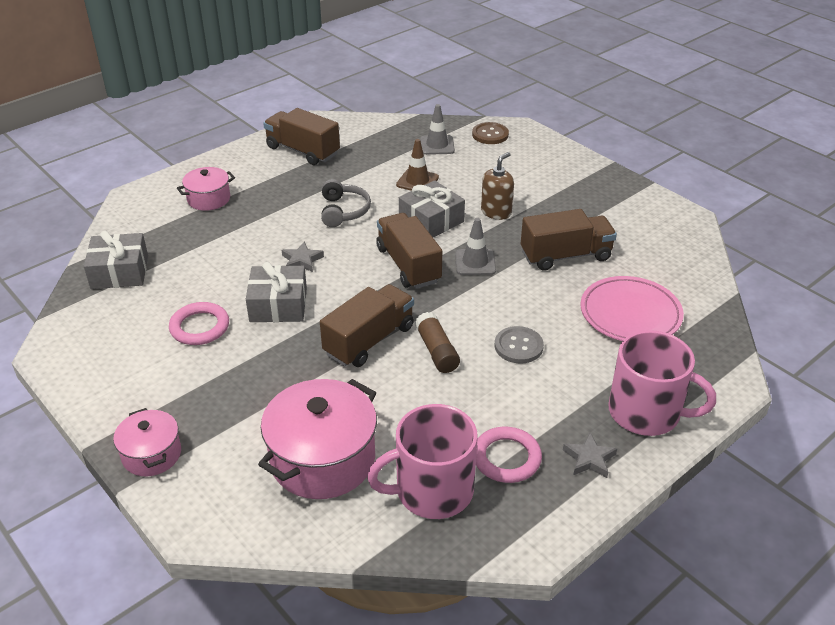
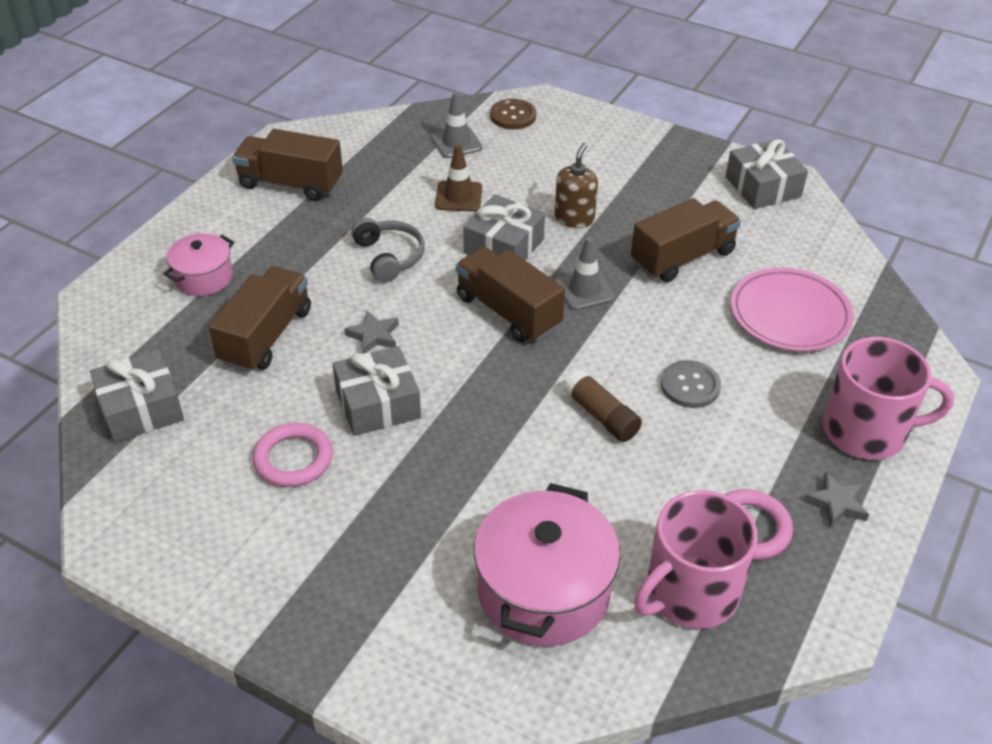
camera: 20 degrees left, 5 degrees up
pink pot [113,408,181,476] -> none
brown truck [320,284,414,367] -> brown truck moved to [209,266,311,373]
none -> grey gift [726,139,808,209]

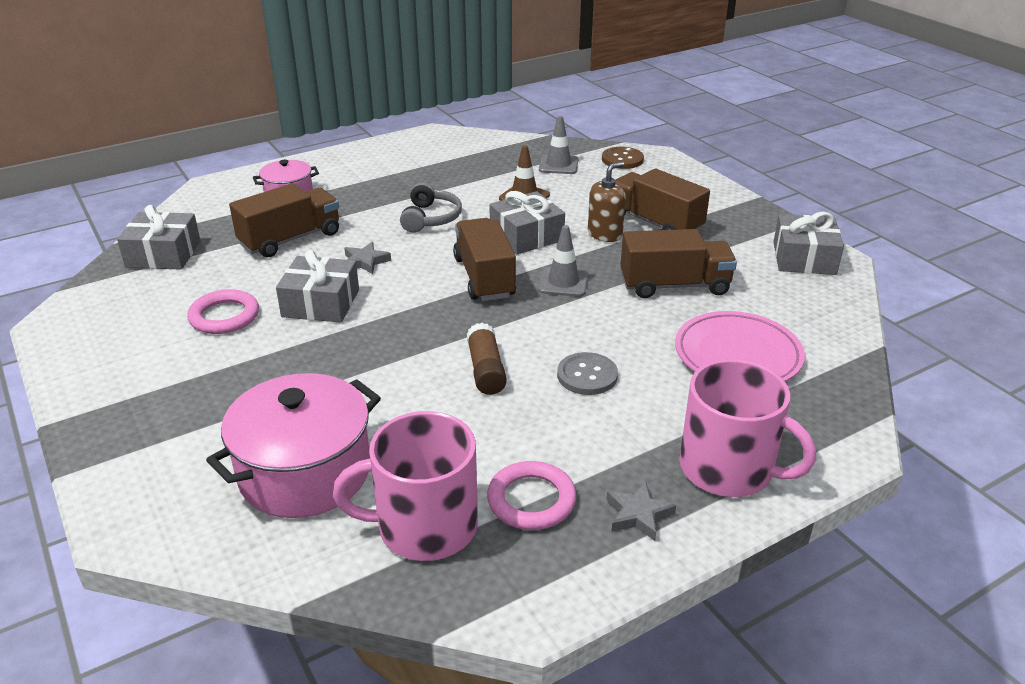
camera: 30 degrees right, 10 degrees down
brown truck [232,129,343,201] -> brown truck moved to [615,169,710,231]

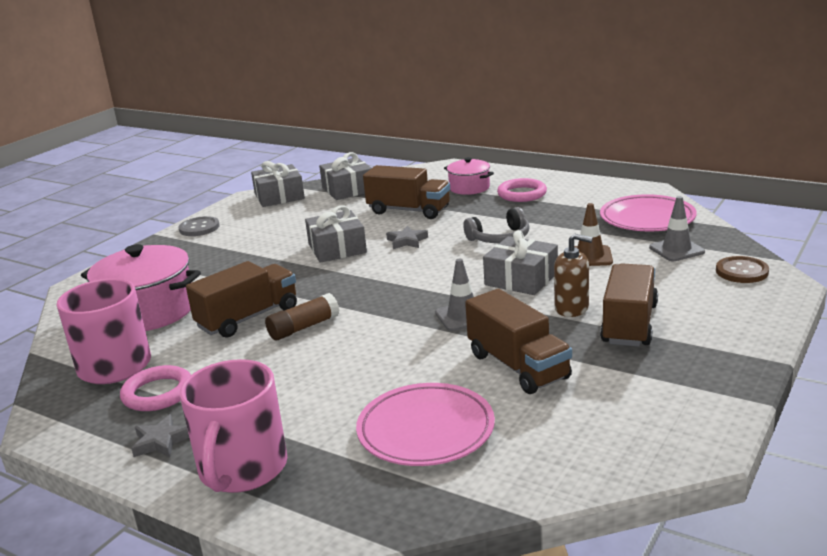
camera: 65 degrees right, 10 degrees down
pink ring [187,289,259,334] -> pink ring moved to [497,178,547,202]
brown truck [453,218,516,301] -> brown truck moved to [186,261,297,338]
grey button [557,352,618,395] -> grey button moved to [179,216,220,236]
grey gift [773,212,844,275] -> grey gift moved to [251,161,305,207]
none -> pink plate [600,194,697,232]

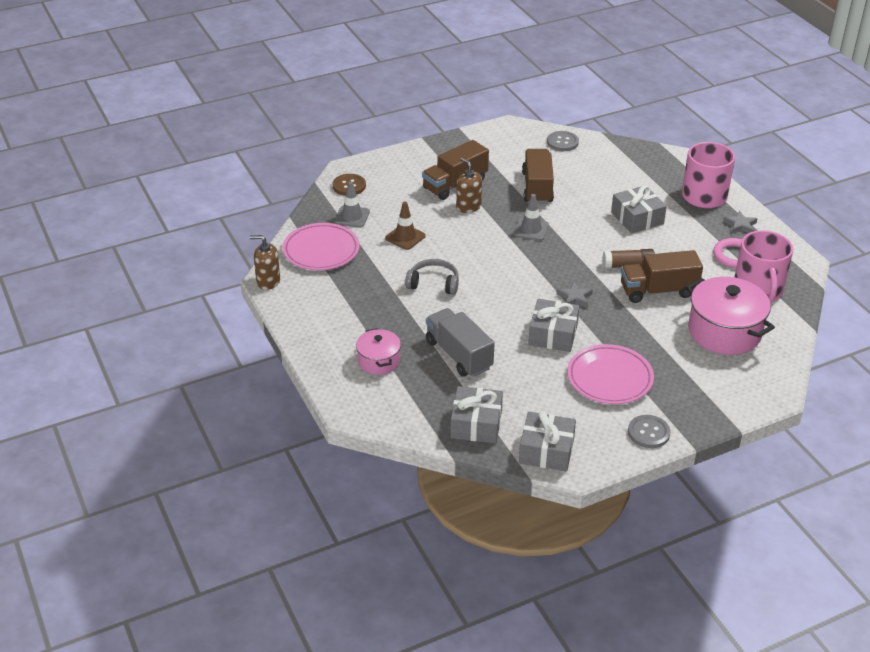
camera: 150 degrees left, 15 degrees up
pink plate [356,383,495,466] -> pink plate moved to [567,344,654,404]
brown truck [363,165,450,219] -> grey truck [426,308,495,377]
grey star [386,226,428,249] -> grey star moved to [557,282,593,308]
grey gift [483,230,558,295] -> grey gift moved to [611,185,667,233]
pink ring [497,178,547,202] -> none
none -> brown soap dispenser [250,235,280,290]
none -> grey button [547,131,579,151]

